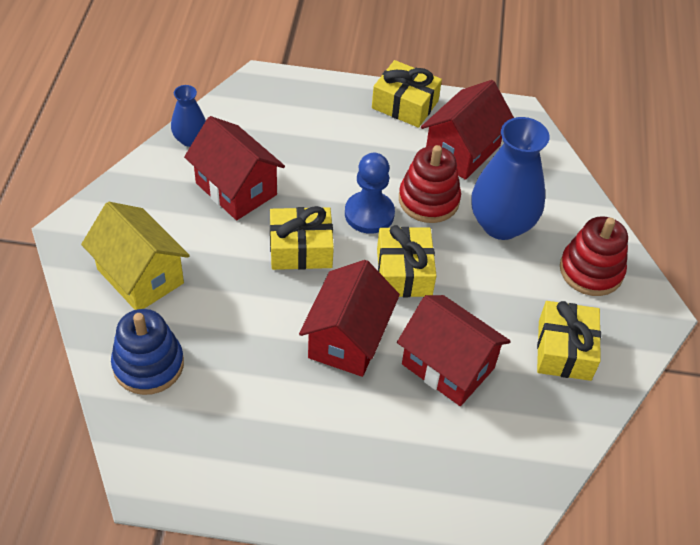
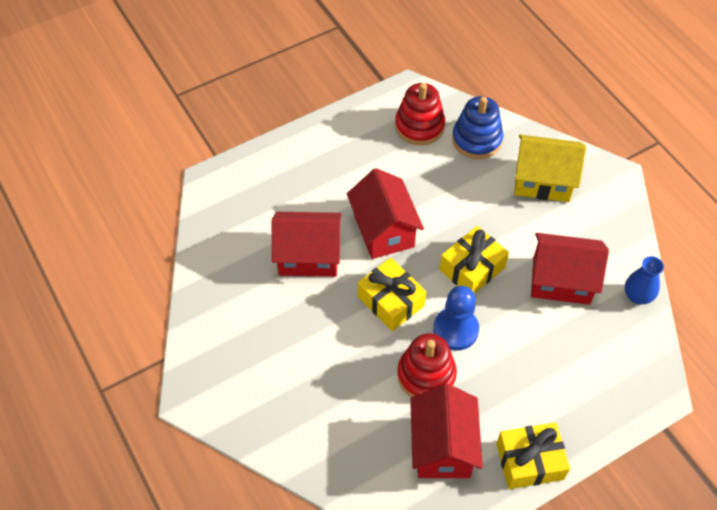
camera: 145 degrees right, 5 degrees up
blue vase [471,117,549,240] -> none
yellow gift [537,301,601,381] -> none
red stacking toy [560,216,628,296] -> red stacking toy moved to [395,83,445,145]

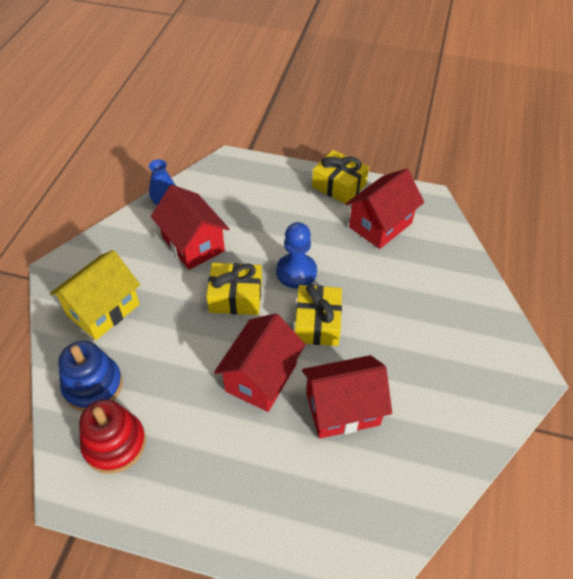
camera: 135 degrees left, 5 degrees down
red house [272,212,342,277] -> red house turned 60 degrees counterclockwise [302,355,392,439]
red stacking toy [397,333,457,397] -> none
yellow house [514,135,586,202] -> yellow house turned 75 degrees clockwise [49,250,140,340]

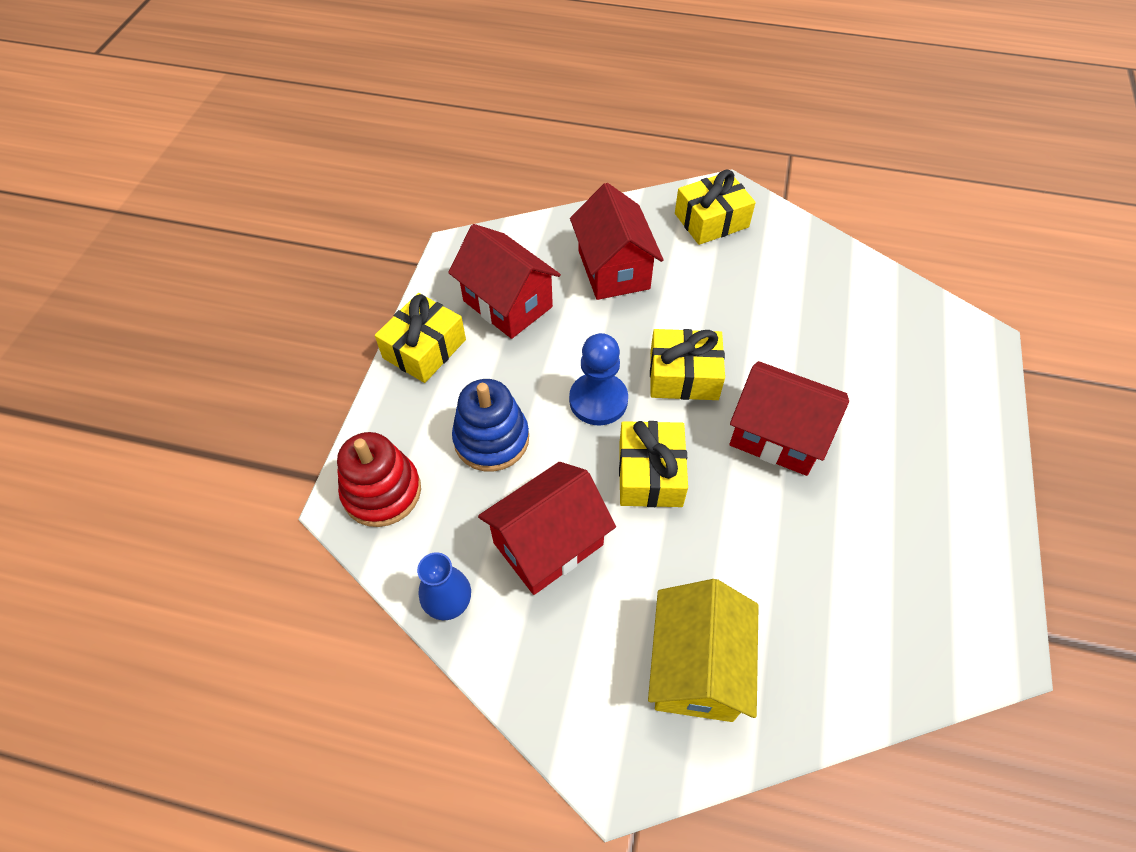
camera: 90 degrees left, 5 degrees up
yellow house [49,250,140,340] -> yellow house turned 60 degrees clockwise [648,579,759,722]
blue stacking toy [58,341,123,412] -> blue stacking toy moved to [452,379,529,472]
red stacking toy [79,399,146,474] -> red stacking toy moved to [337,432,421,527]
red house [302,355,392,439] -> red house moved to [570,183,663,300]
none -> yellow gift [675,170,756,245]

